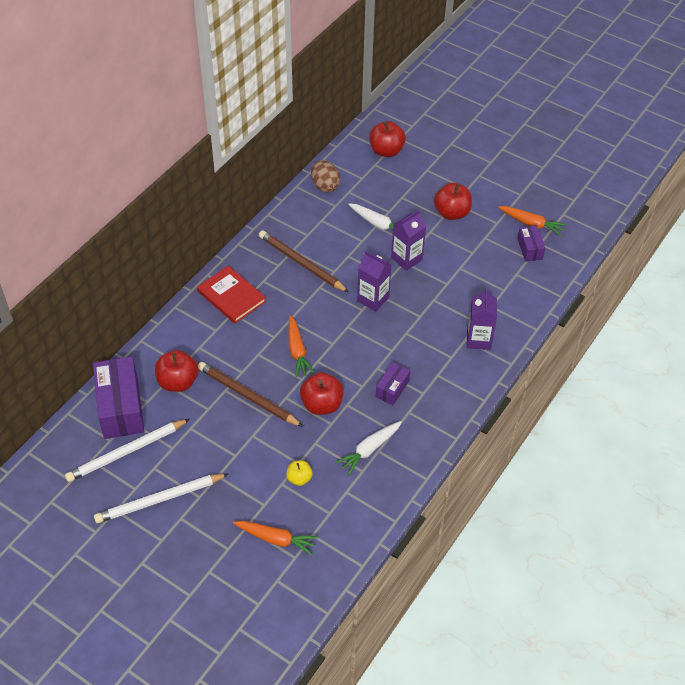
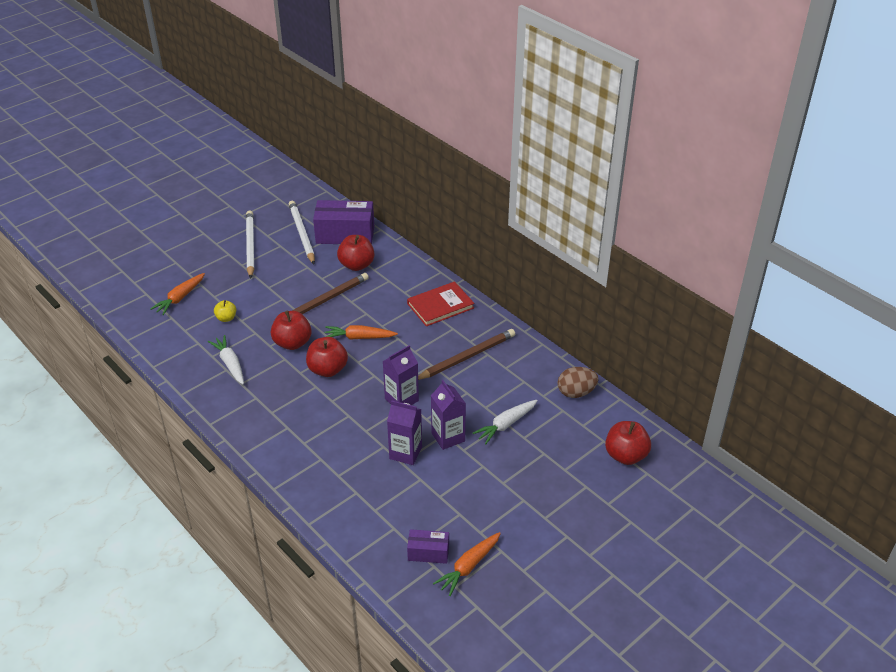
camera: 105 degrees right, 10 degrees down
purple box [376,362,410,405] -> none
red apple [434,183,472,220] -> red apple moved to [306,337,348,377]
purple carton [467,288,497,350] -> purple carton moved to [387,400,422,465]

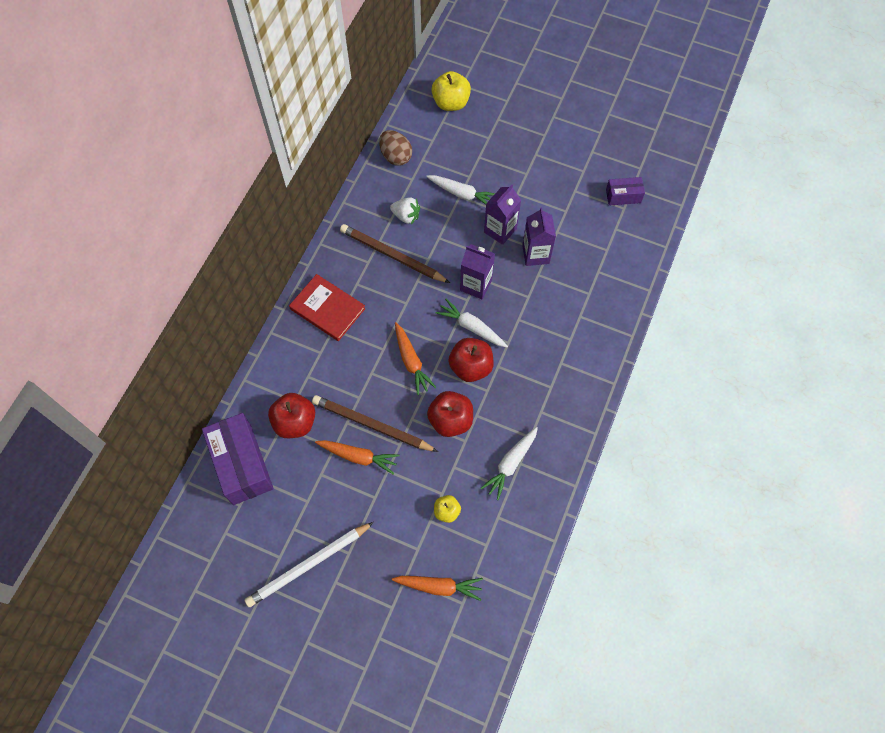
camera: 115 degrees left, 25 degrees up
white pencil [289,201,315,264] -> none
purple box [407,529,449,564] -> purple box turned 75 degrees counterclockwise [606,177,645,205]
orange carrot [433,532,501,596] -> orange carrot moved to [315,440,399,474]
red apple [605,421,651,465] -> yellow apple [431,71,471,111]
none -> white strawberry [390,197,420,224]
none -> white carrot [435,299,508,347]

